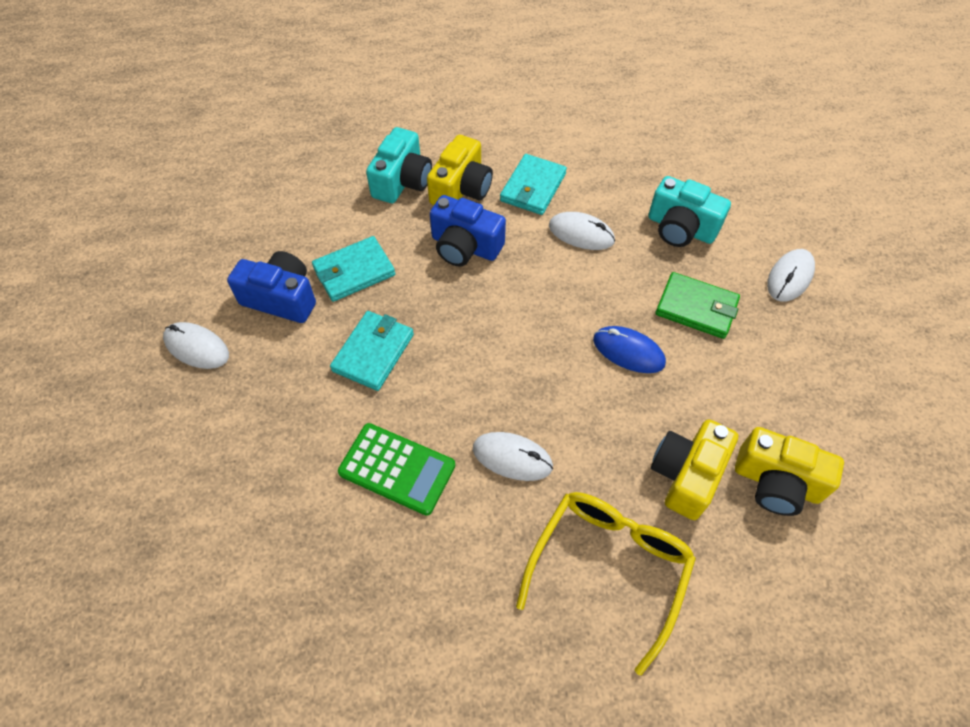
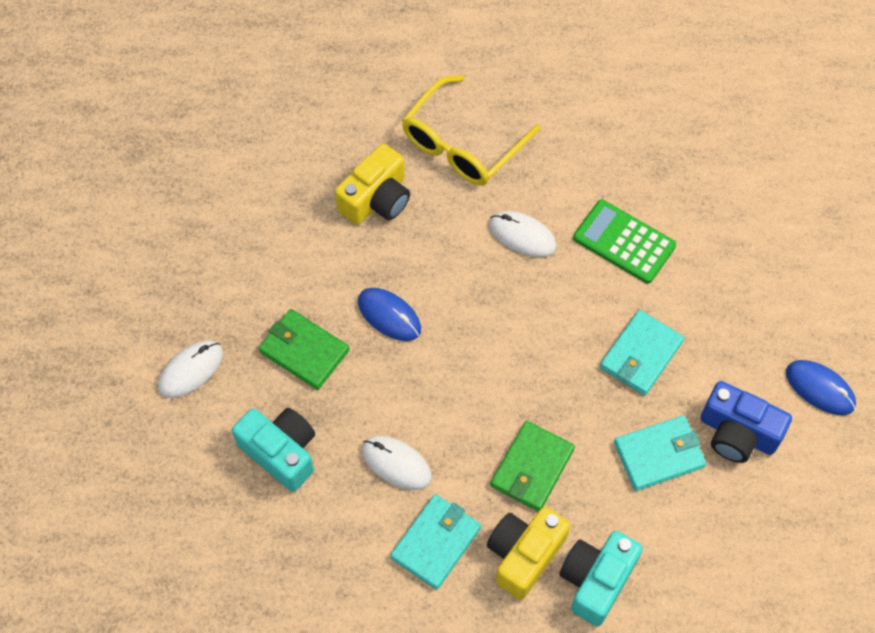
camera: 170 degrees left, 5 degrees up
white mouse [163,322,229,369] -> blue mouse [786,360,856,415]
blue camera [430,195,506,267] -> green wallet [490,421,575,512]
yellow camera [735,427,844,516] -> none

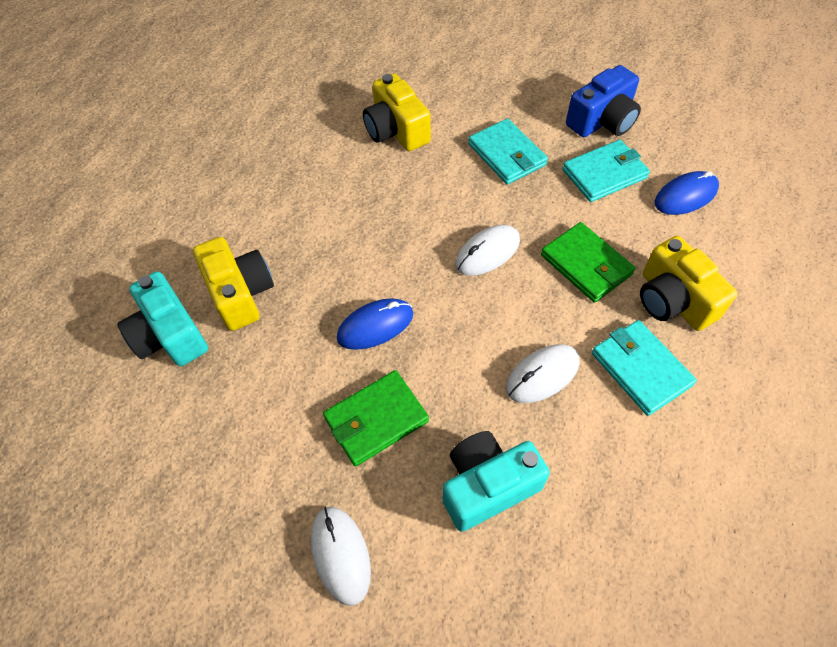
camera: 65 degrees left, 5 degrees down
yellow glasses [402,75,541,185] -> none
white mouse [489,211,557,257] -> white mouse moved to [455,225,520,276]
turquoise camera [559,531,643,626] -> turquoise camera moved to [117,271,208,366]
green calculator [573,200,676,283] -> yellow camera [363,73,431,151]
turquoise wallet [614,415,706,491] -> turquoise wallet turned 60 degrees clockwise [562,140,650,202]
blue mouse [786,360,856,415] -> blue mouse moved to [655,171,719,215]

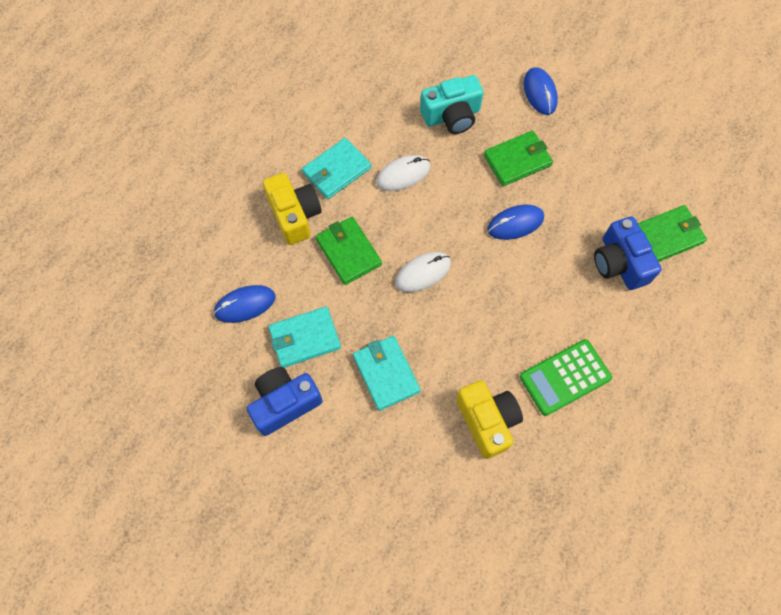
camera: 175 degrees left, 10 degrees up
turquoise camera [117,271,208,366] -> green wallet [638,205,707,262]
yellow camera [193,237,274,331] -> blue camera [594,216,662,290]
white mouse [311,506,371,606] -> blue mouse [523,67,558,115]
turquoise wallet [592,320,697,416] -> turquoise wallet turned 75 degrees clockwise [302,138,371,199]
none -> green calculator [520,339,612,416]

